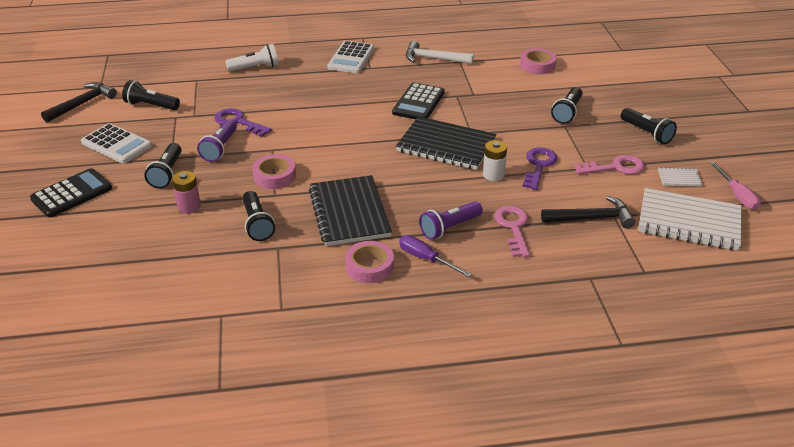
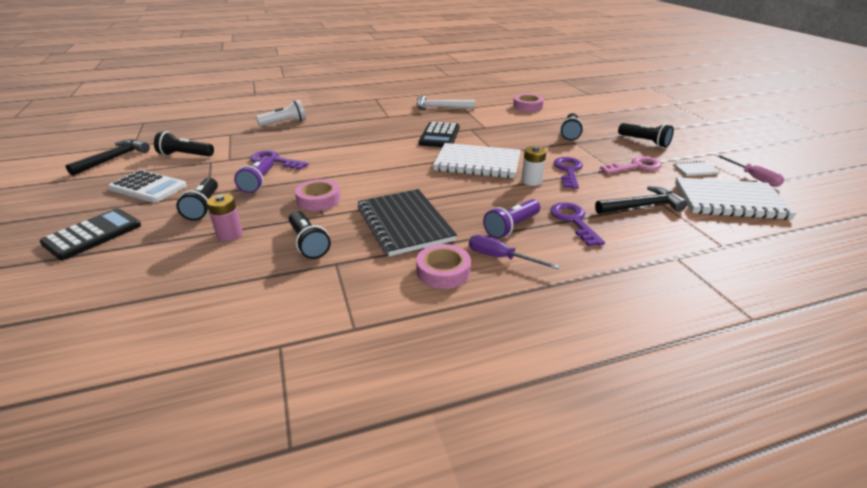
camera: 10 degrees left, 5 degrees down
white calculator [327,41,374,73] -> none
black notebook [396,116,496,170] -> white notebook [433,143,521,179]
pink key [494,206,530,257] -> purple key [550,202,605,246]

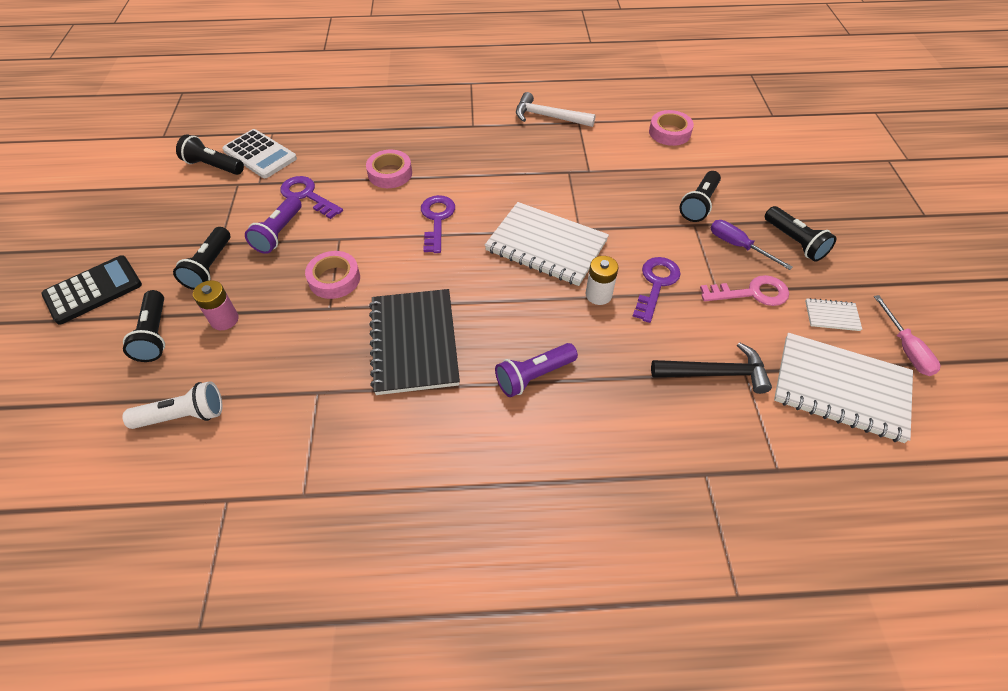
camera: 15 degrees right, 20 degrees up
black hammer [66,140,150,176] -> none
white calculator [108,170,187,203] -> white calculator moved to [222,129,297,178]
white flashlight [256,100,306,126] -> white flashlight moved to [123,381,222,429]
black flashlight [289,211,331,259] -> black flashlight moved to [123,290,165,362]
pink tape [416,244,471,289] -> pink tape moved to [366,150,412,188]
black calculator [419,122,460,147] -> none
purple screwdriver [469,235,560,269] -> purple screwdriver moved to [710,220,793,270]
purple key [550,202,605,246] -> purple key moved to [421,195,455,253]

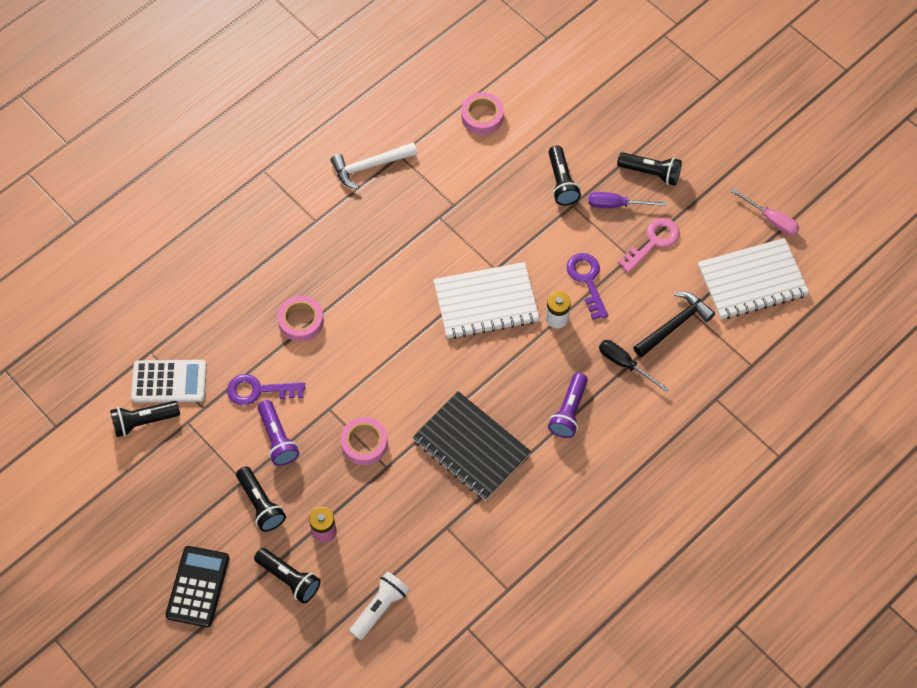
camera: 40 degrees left, 10 degrees up
purple key [421,195,455,253] -> none
white notebook [805,298,862,331] -> none
none -> black screwdriver [599,340,669,392]

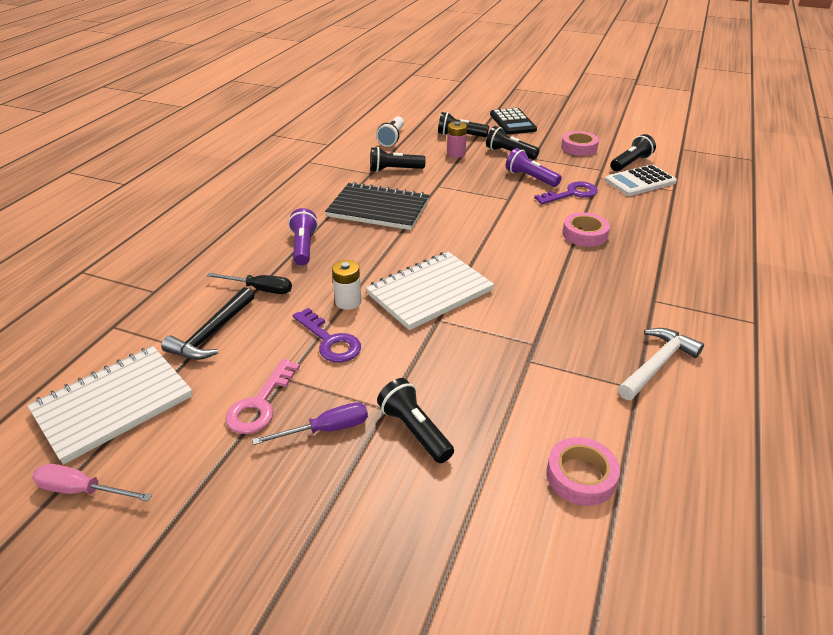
camera: 155 degrees right, 25 degrees down
pink tape [341,417,388,465] -> pink tape moved to [561,131,599,156]
black flashlight [617,152,682,185] -> black flashlight moved to [370,147,426,172]

